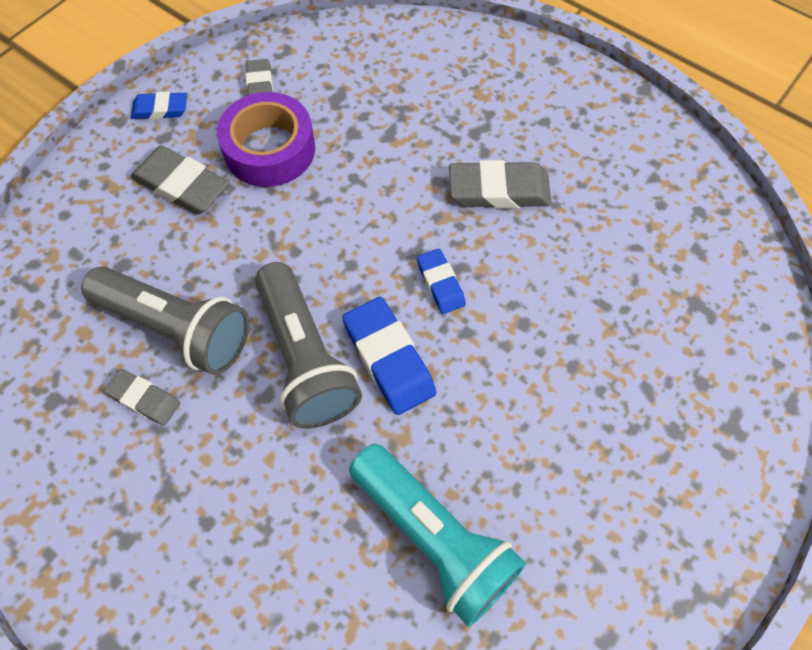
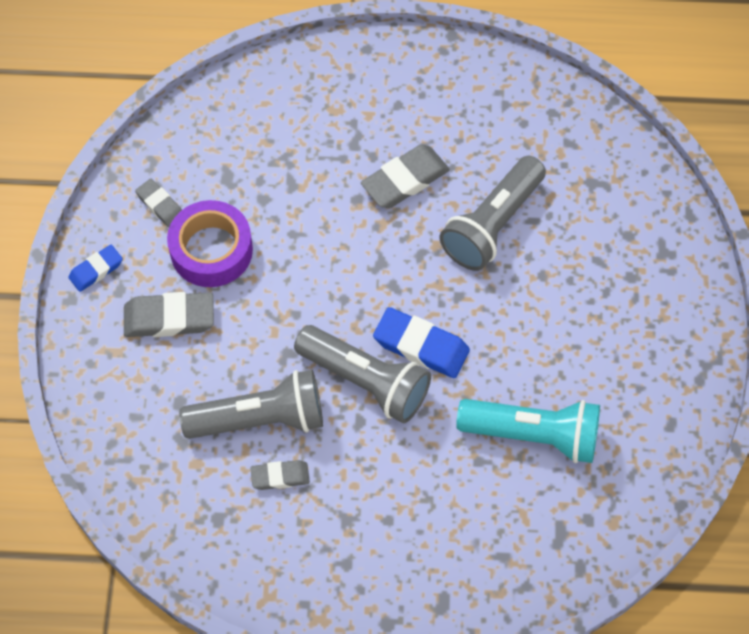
camera: 35 degrees left, 0 degrees up
blue eraser [417,248,466,314] -> none
none -> grey flashlight [440,156,546,271]

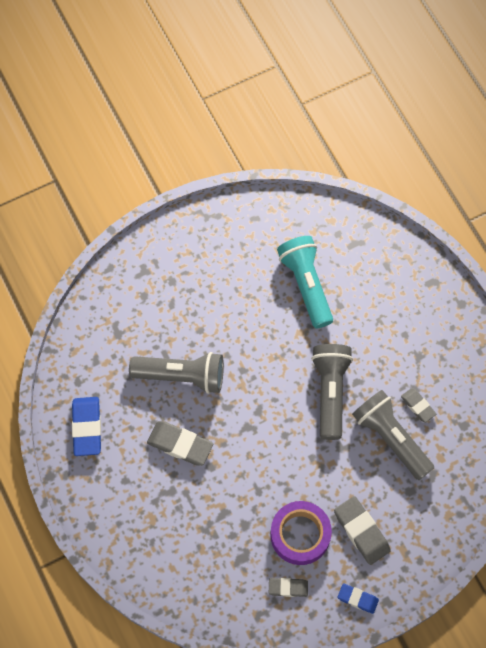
camera: 120 degrees left, 5 degrees up
grey eraser [135,179,182,228] -> grey eraser turned 75 degrees clockwise [269,578,308,597]
blue eraser [373,307,470,378] -> blue eraser moved to [72,397,101,456]

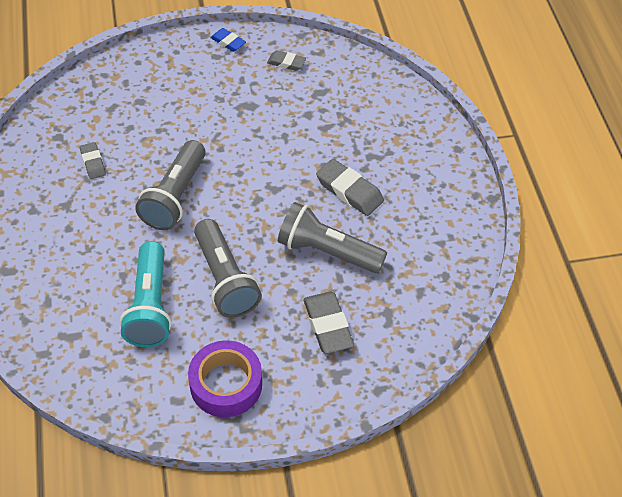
camera: 165 degrees left, 15 degrees down
blue eraser [72,397,101,456] -> none
purple tape [270,501,332,565] -> purple tape moved to [188,340,262,417]
grey eraser [334,496,391,565] -> grey eraser moved to [303,292,354,354]
grey flashlight [352,390,434,480] -> grey flashlight moved to [194,219,262,318]

